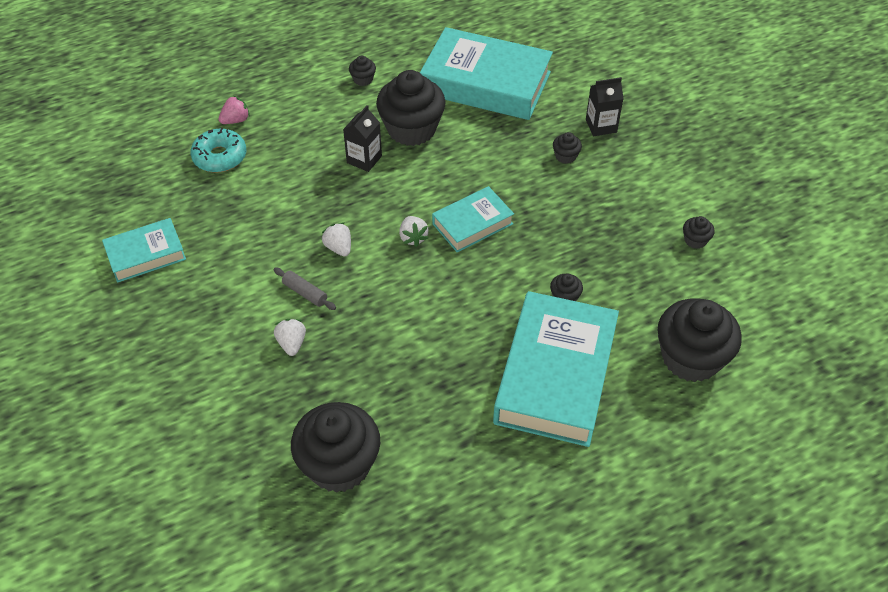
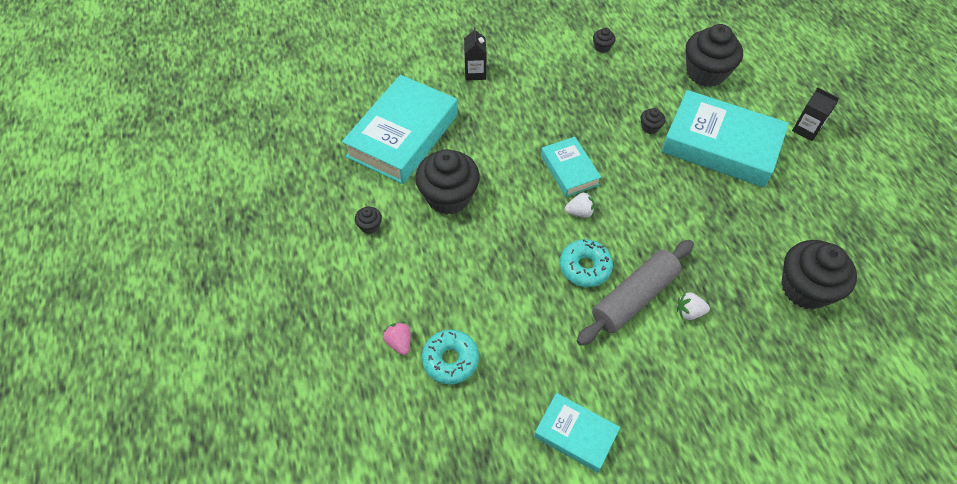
camera: 80 degrees left, 5 degrees up
turquoise book [102,218,186,283] -> turquoise book turned 45 degrees counterclockwise [534,393,620,473]
grey rolling pin [274,268,336,310] -> grey rolling pin [576,240,694,346], size x2.32
white strawberry [321,223,351,256] -> turquoise donut [560,239,613,287]
black carton [343,105,382,172] -> black carton moved to [792,87,839,141]
black cupcake [553,132,582,164] -> none

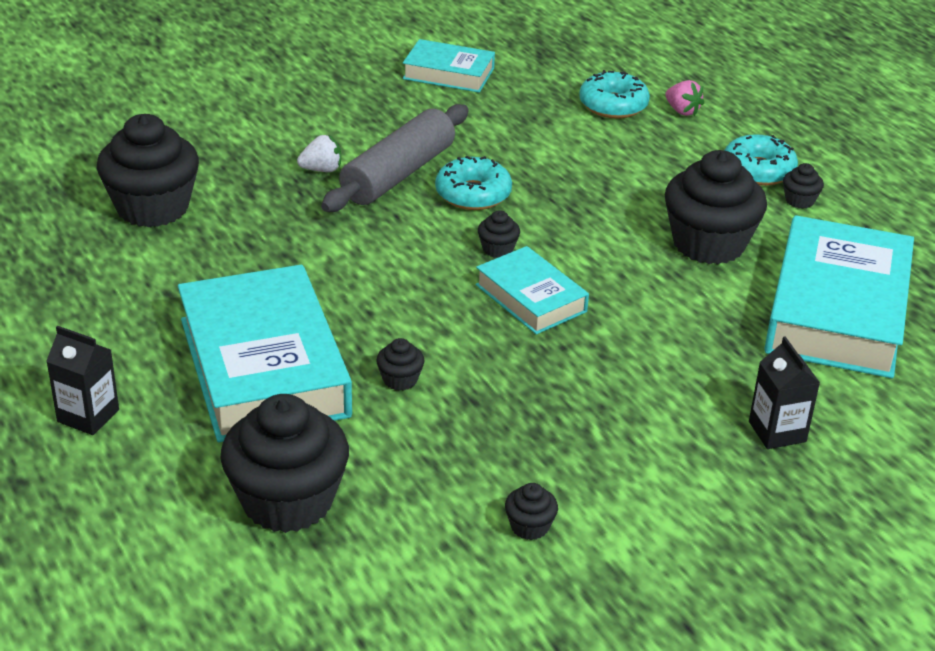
camera: 165 degrees right, 20 degrees down
white strawberry [565,192,595,218] -> black cupcake [478,210,520,258]
turquoise book [661,90,789,187] -> turquoise book turned 60 degrees clockwise [178,265,352,442]
none -> turquoise donut [724,134,798,186]

